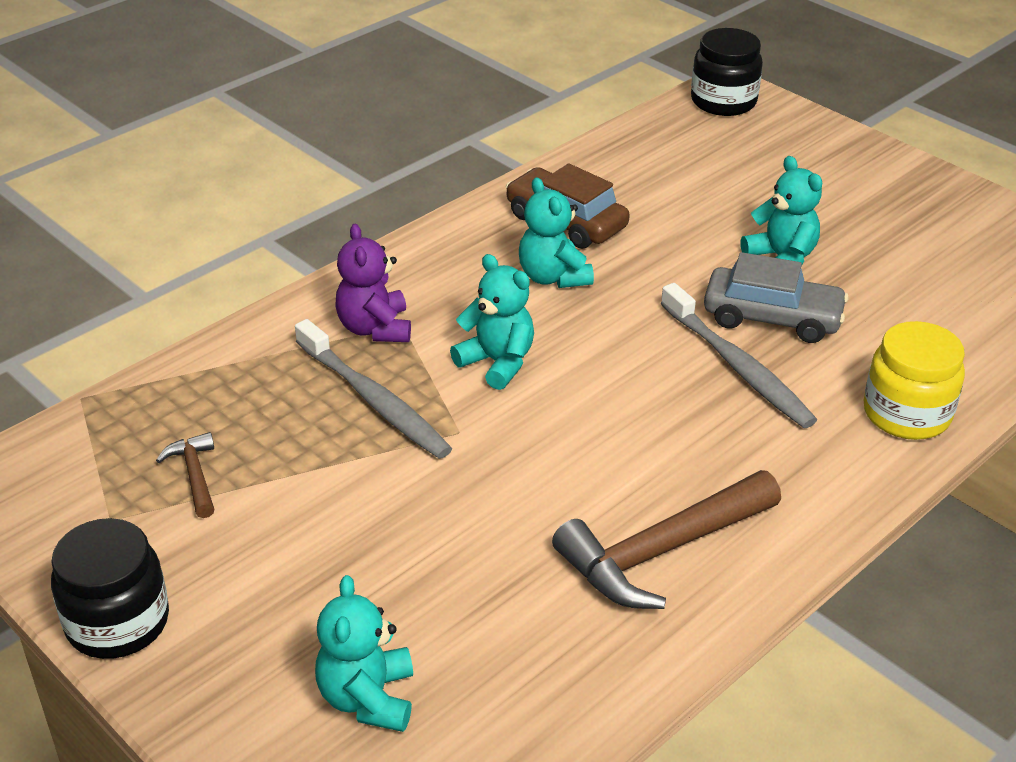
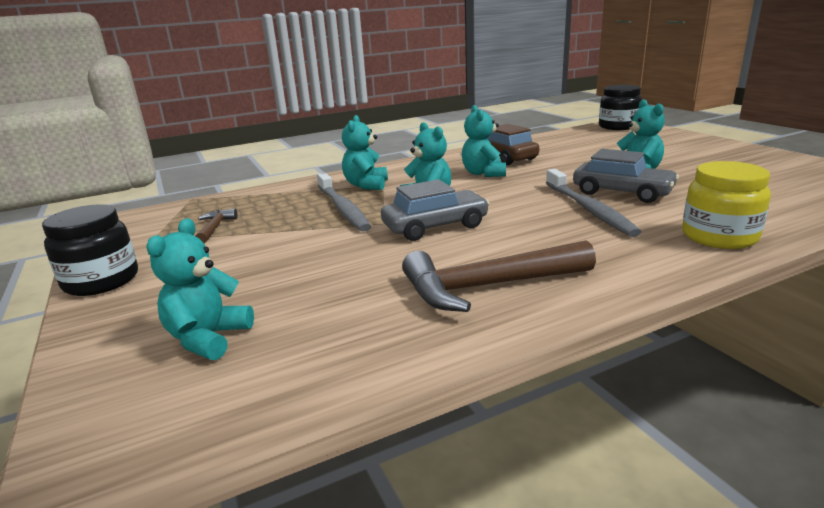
camera: 20 degrees right, 15 degrees down
purple teddy bear [335,224,411,342] -> turquoise teddy bear [342,115,388,190]
none -> grey car [381,179,489,241]

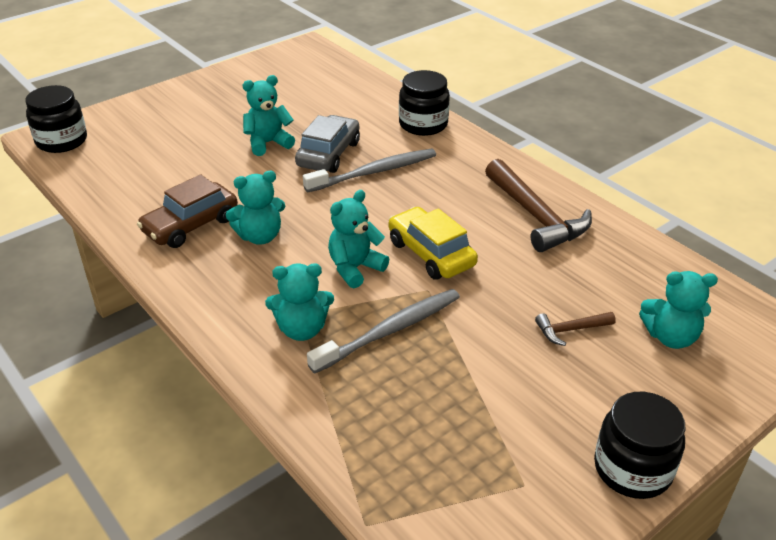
camera: 105 degrees left, 15 degrees up
brown hammer [195,208,238,244] -> brown hammer moved to [535,312,616,346]
grey car [381,179,489,241] -> yellow car [389,207,478,280]
yellow jar [682,161,771,249] -> black jar [399,70,450,136]

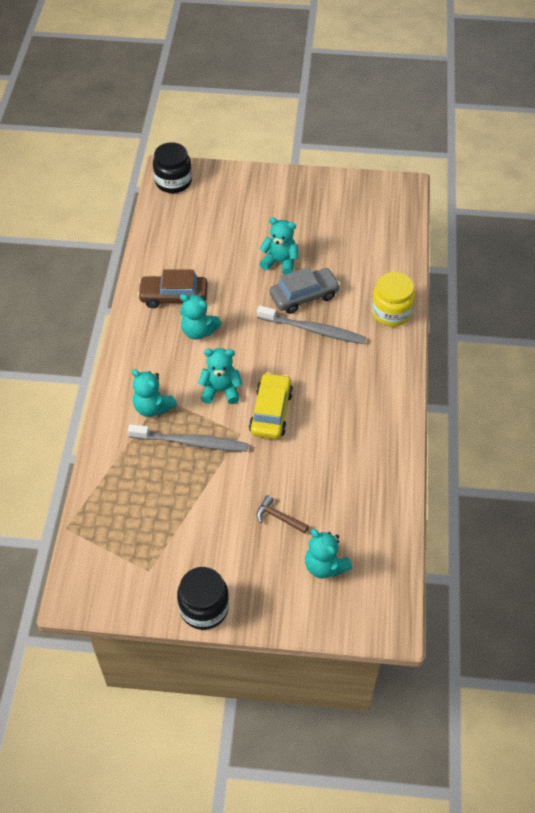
camera: 45 degrees right, 15 degrees up
black jar [399,70,450,136] -> yellow jar [371,272,415,327]
brown hammer [485,159,592,252] -> none

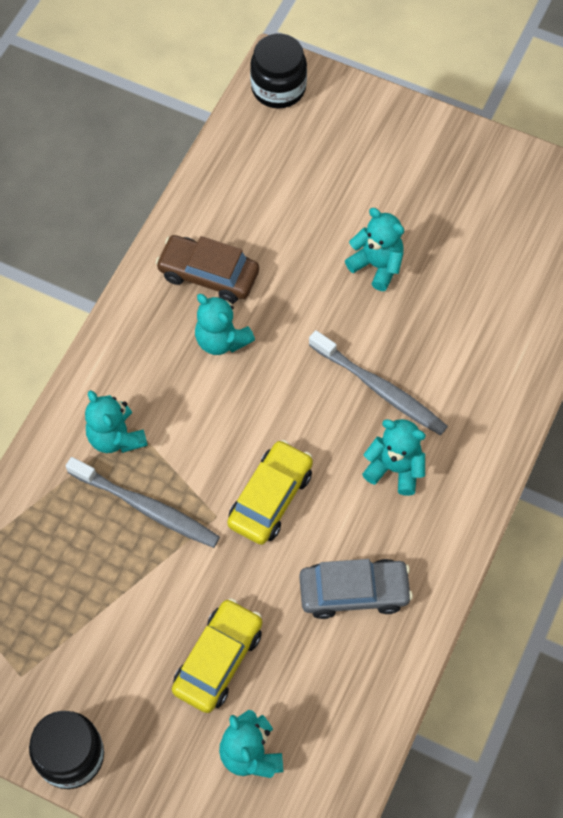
camera: 20 degrees right, 10 degrees up
turquoise teddy bear [198,348,242,404] -> turquoise teddy bear moved to [362,419,426,496]
brown hammer [257,495,309,534] -> yellow car [172,598,262,713]
grey car [270,267,340,314] -> grey car moved to [299,559,413,619]
yellow jar [371,272,415,327] -> none

